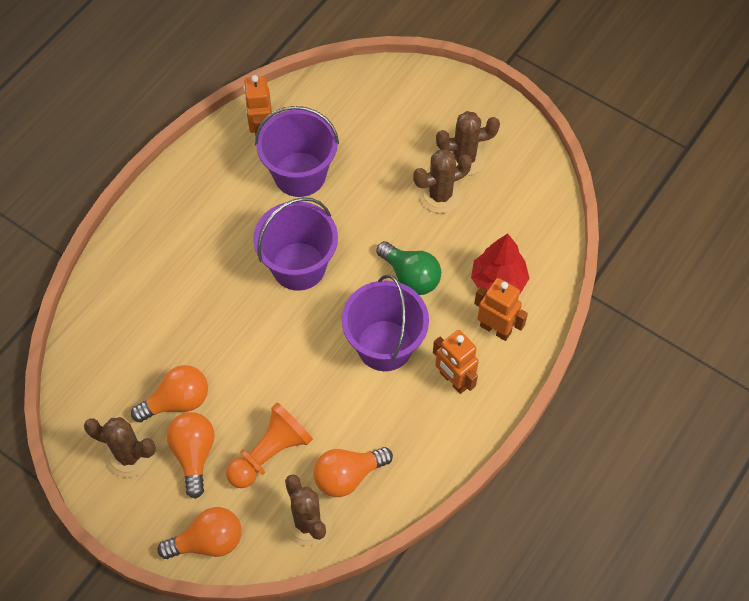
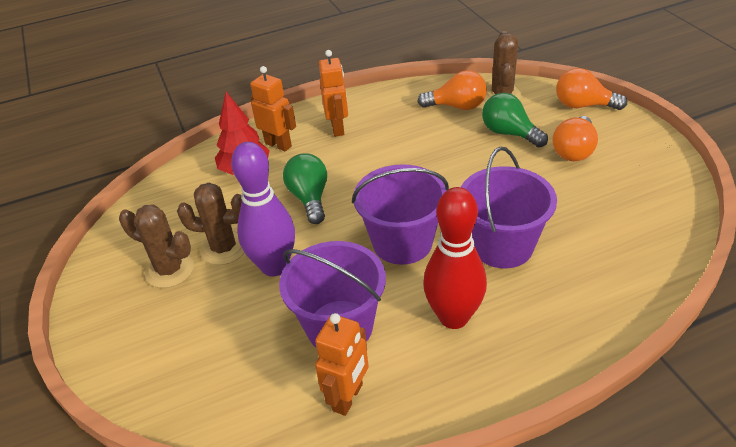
camera: 145 degrees left, 20 degrees down
brown cactus [84,417,156,478] -> none
orange light bulb [131,365,208,422] -> none
orange pawn [226,402,313,488] -> green light bulb [482,93,548,147]
purple bucket [342,274,429,371] -> purple bucket moved to [461,147,557,268]
orange robot [474,278,528,341] -> orange robot turned 150 degrees clockwise [251,66,296,151]
none -> purple bowling pin [231,142,295,277]
none -> red bowling pin [423,187,487,329]

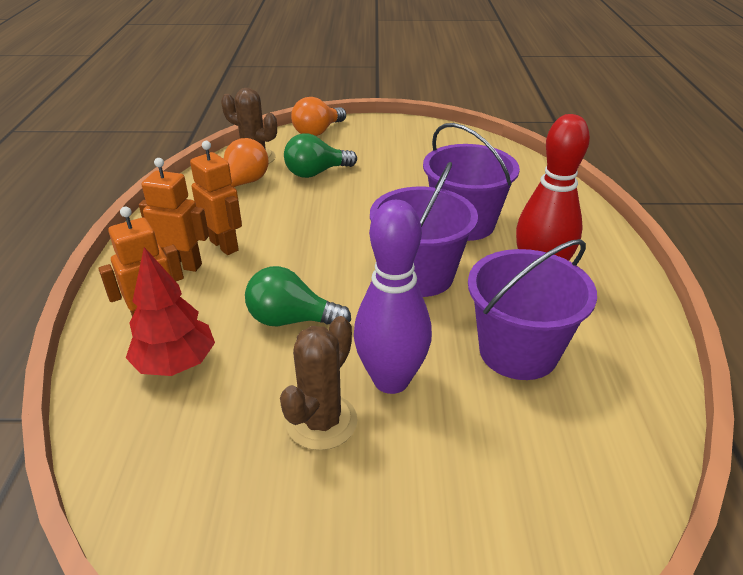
camera: 70 degrees left, 5 degrees down
brown cactus [119,205,194,288] -> none
orange robot [315,313,369,416] -> orange robot moved to [190,141,242,255]
orange light bulb [552,116,598,161] -> none

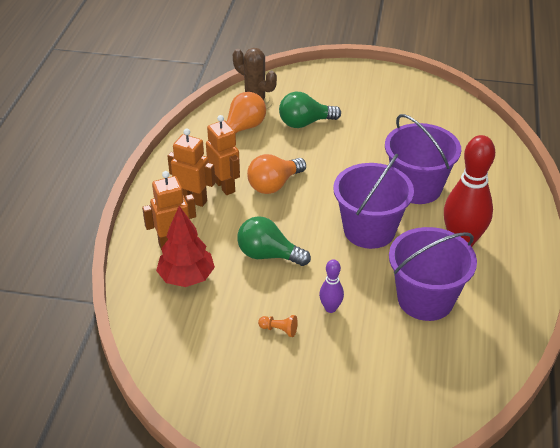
camera: 10 degrees right, 5 degrees up
brown cactus [280,316,358,450] -> orange pawn [258,315,298,337]
orange light bulb [291,97,346,136] -> orange light bulb moved to [247,154,306,194]
purple bowling pin [354,200,432,394] -> purple bowling pin [319,259,344,313], size x0.48

